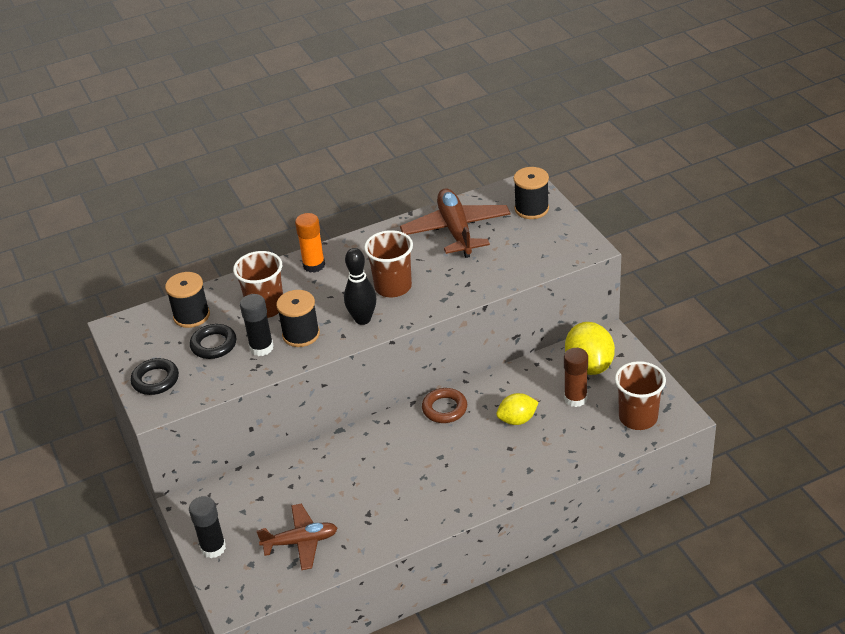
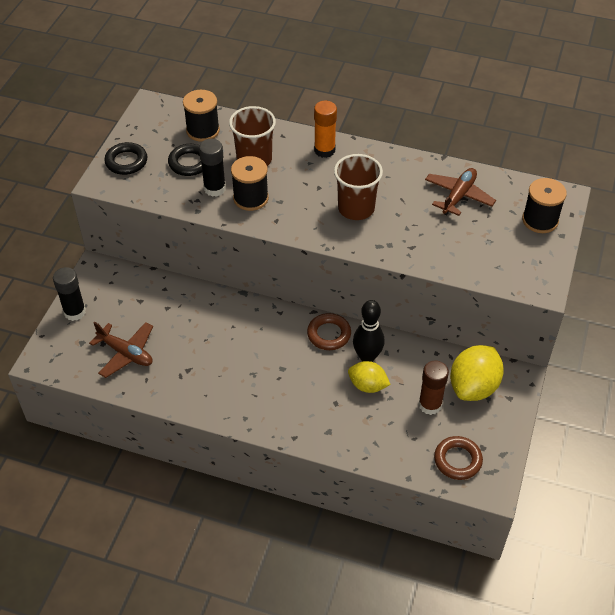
camera: 40 degrees right, 10 degrees up
black bowling pin [344,248,377,325] -> black bowling pin moved to [353,300,385,362]
brown plane [400,188,510,258] -> brown plane [425,168,496,216], size x0.66
brown cup [615,361,666,430] -> brown ring [434,436,483,480]

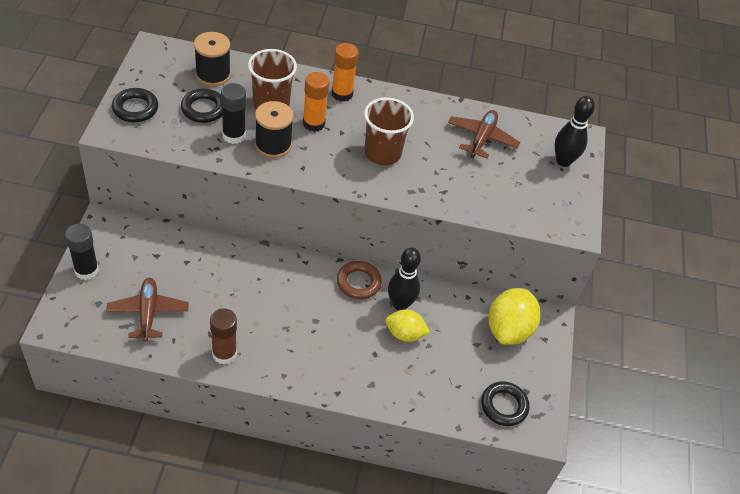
camera: 15 degrees left, 0 degrees up
brown plane [89,322,153,378] -> brown plane turned 120 degrees counterclockwise [106,278,189,342]
brown glue stick [418,360,449,415] -> brown glue stick moved to [210,308,237,365]
brown ring [434,436,483,480] -> black ring [481,381,529,426]
black spool [522,178,567,233] -> black bowling pin [555,96,595,167]
none -> orange glue stick [303,72,329,132]

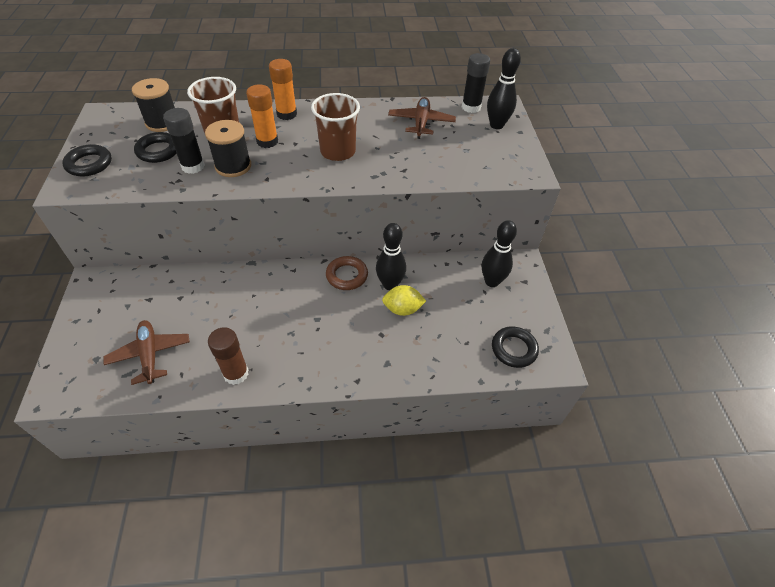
camera: 10 degrees left, 0 degrees up
black glue stick [65,224,99,280] -> black glue stick moved to [462,53,490,113]
yellow lemon [488,288,541,345] -> black bowling pin [482,220,517,287]

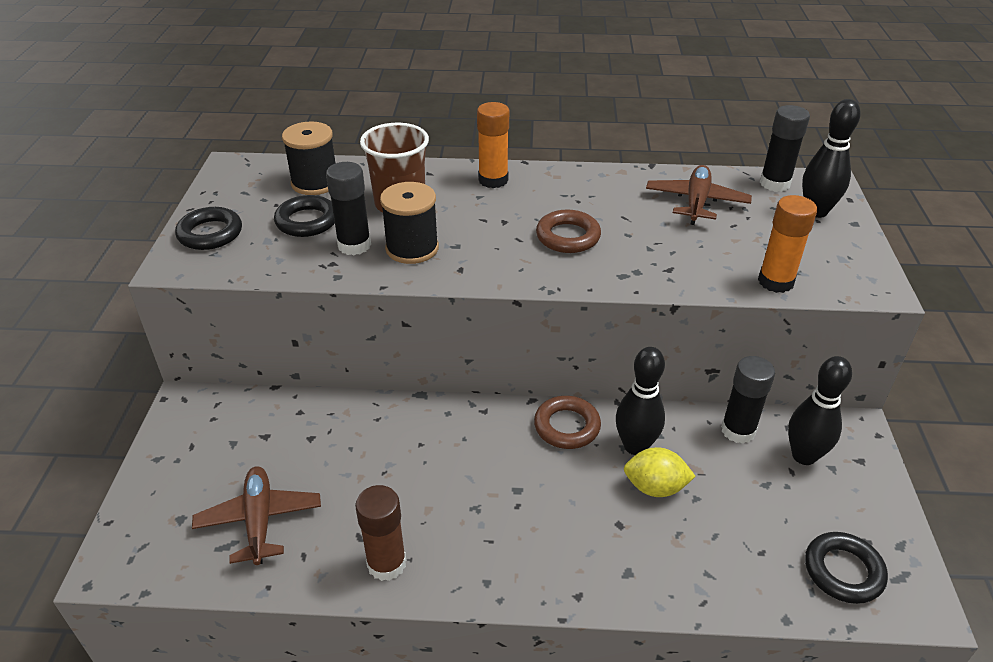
camera: 10 degrees right, 10 degrees down
orange glue stick [246,85,278,148] -> orange glue stick moved to [758,195,817,293]
brown cup [311,93,360,161] -> brown ring [536,209,601,253]
none -> black glue stick [721,356,775,444]

